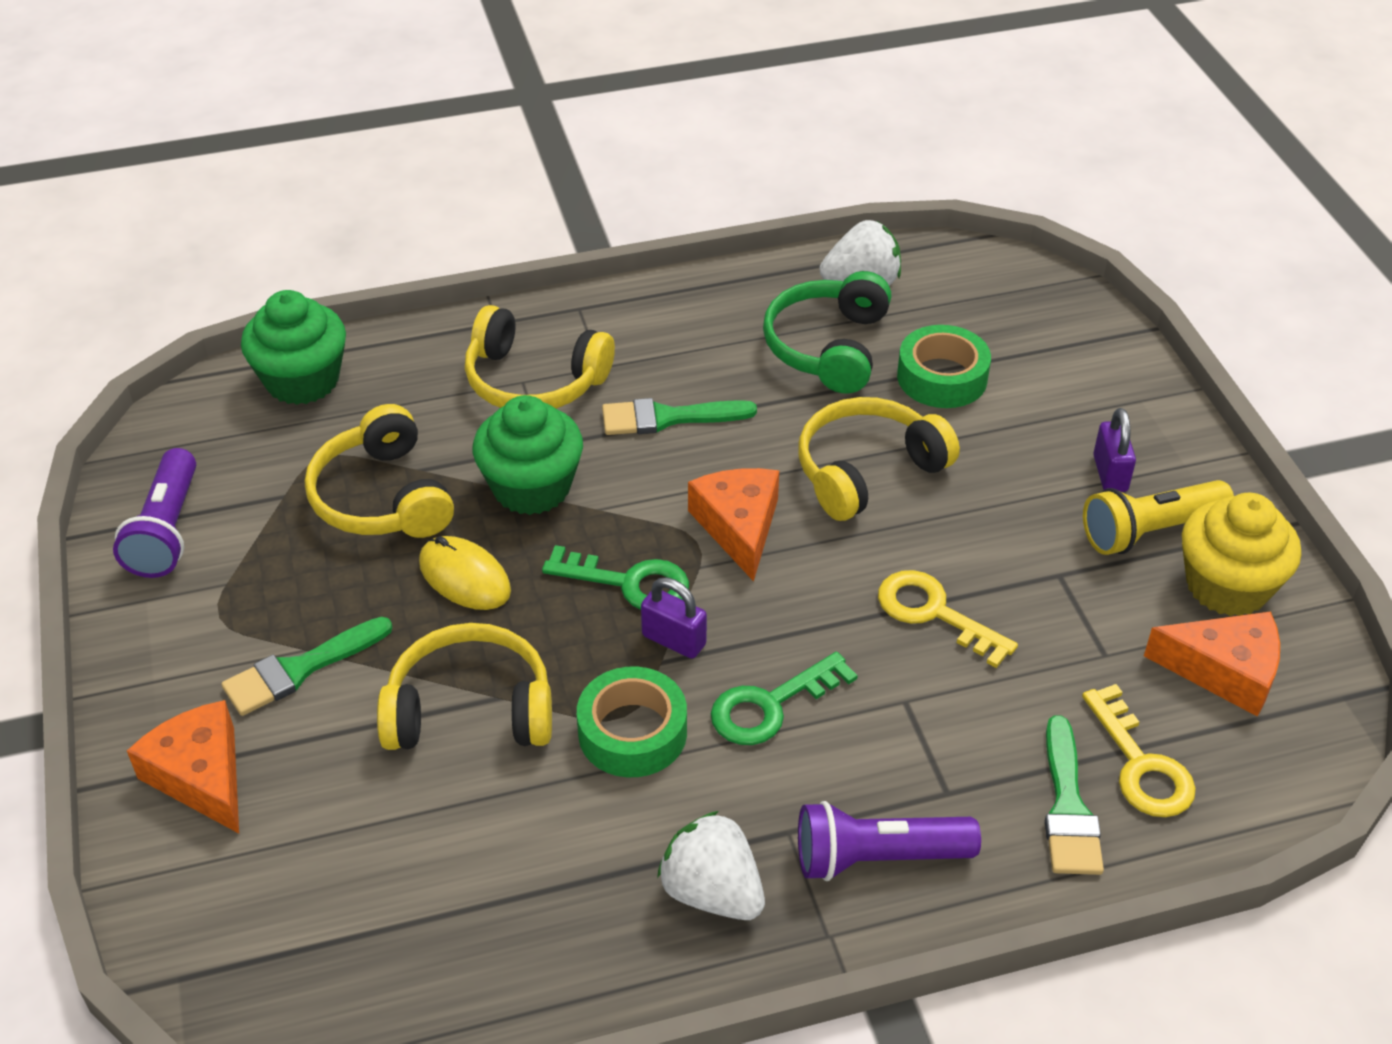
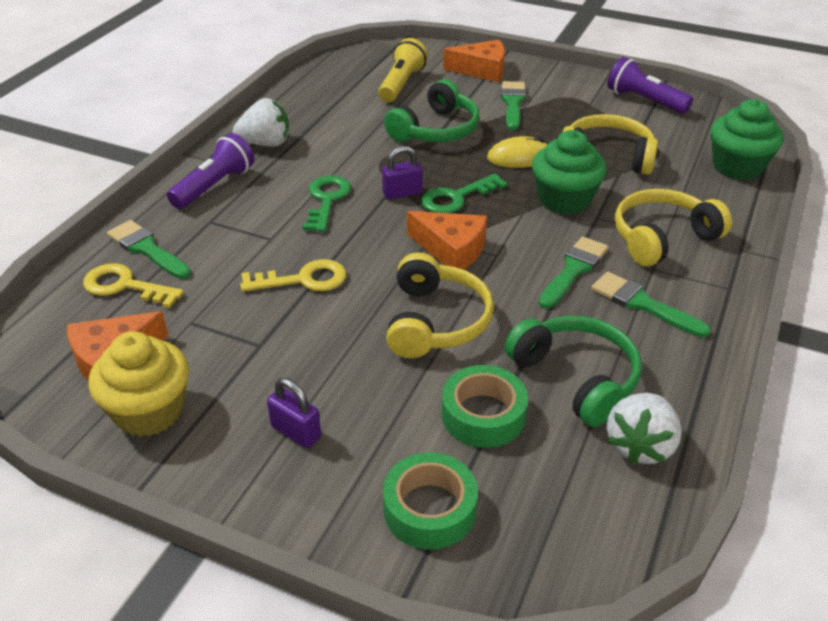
camera: 130 degrees right, 5 degrees down
yellow headphones [377,623,552,750] -> green headphones [384,79,479,142]
green tape [577,667,687,777] -> green tape moved to [383,453,478,550]
yellow flashlight [1083,480,1234,555] -> yellow flashlight moved to [378,38,428,102]
none -> green brush [591,272,711,338]

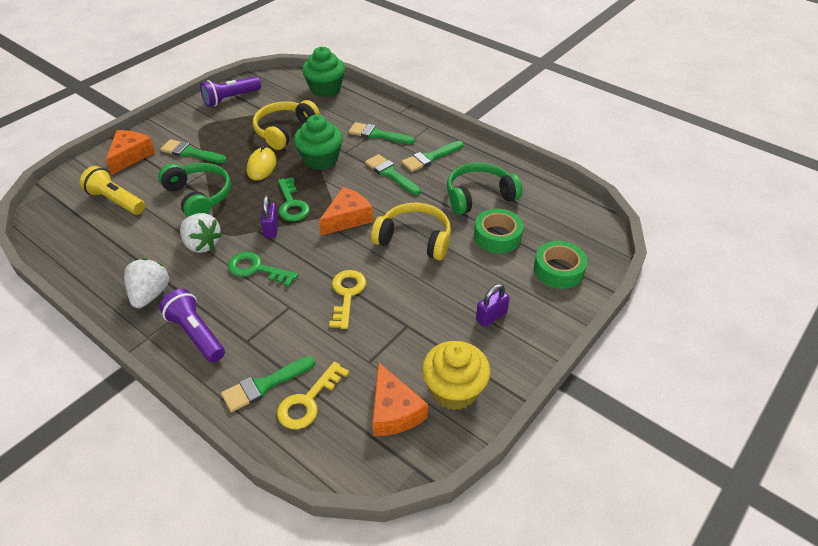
camera: 75 degrees left, 5 degrees up
white strawberry [607,393,682,465] -> white strawberry moved to [180,213,222,253]
yellow headphones [615,189,732,267] -> green brush [349,122,415,144]

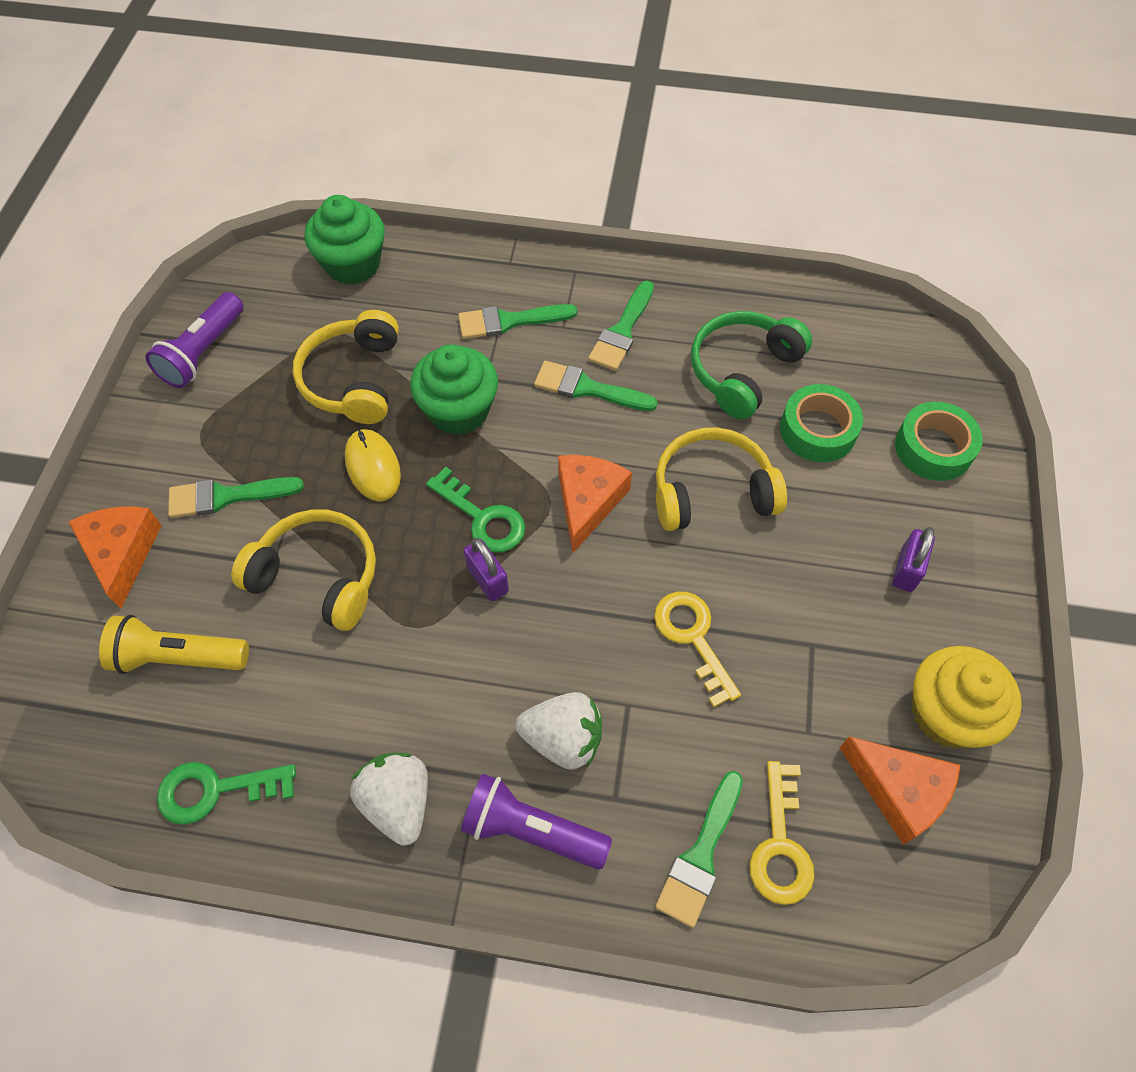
camera: 30 degrees left, 15 degrees up
green headphones [158,163,231,217] -> yellow headphones [231,509,376,631]
white strawberry [180,213,222,253] -> white strawberry moved to [516,692,602,770]
green key [228,252,298,287] -> green key moved to [157,762,296,825]

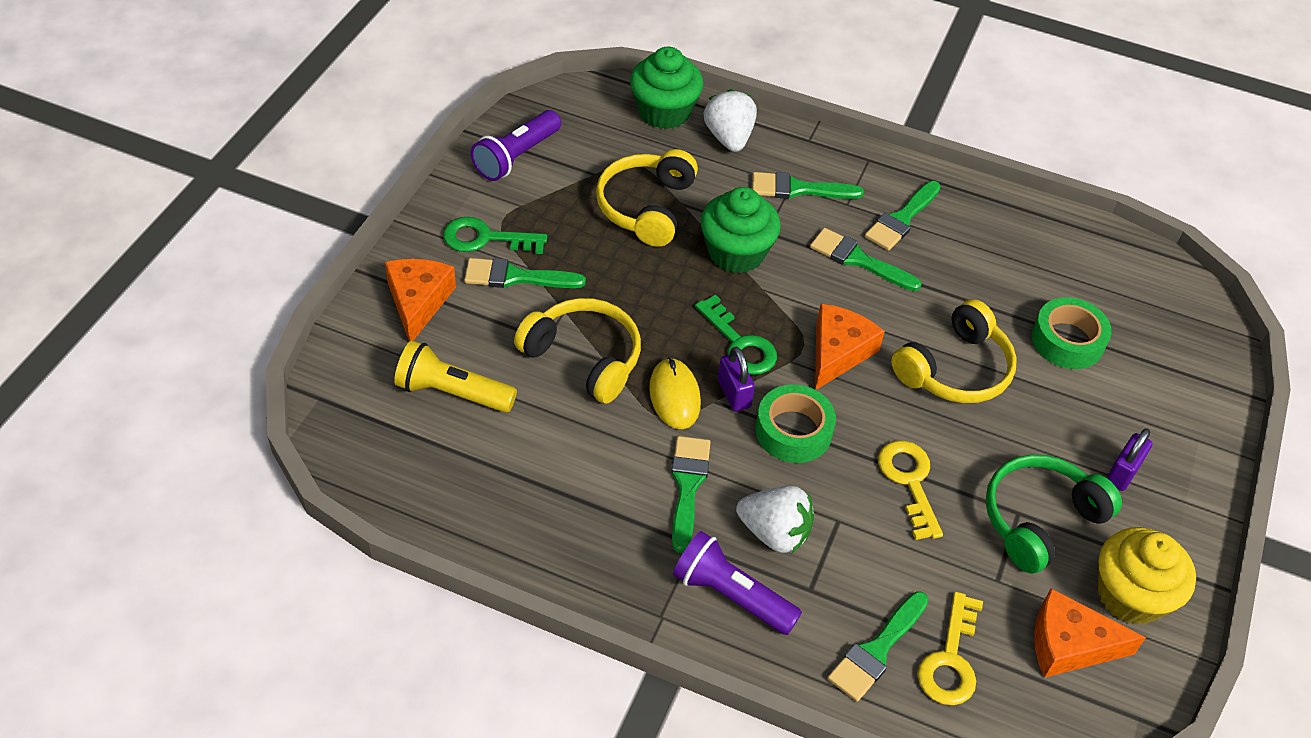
camera: 10 degrees right, 10 degrees down
green key [157,762,296,825] -> green key moved to [443,217,547,254]
yellow mouse [345,429,401,502] -> yellow mouse moved to [649,358,701,429]
white strawberry [350,753,428,846] -> white strawberry moved to [704,89,757,152]
yellow headphones [656,427,787,531] -> yellow headphones turned 135 degrees clockwise [891,299,1017,403]
green headphones [691,311,812,419] -> green headphones moved to [985,455,1122,573]
orange cheese [839,737,960,845] -> orange cheese turned 135 degrees clockwise [1034,588,1146,678]
green tape [895,402,983,481] -> green tape moved to [755,384,836,463]
none -> green brush [671,436,711,553]

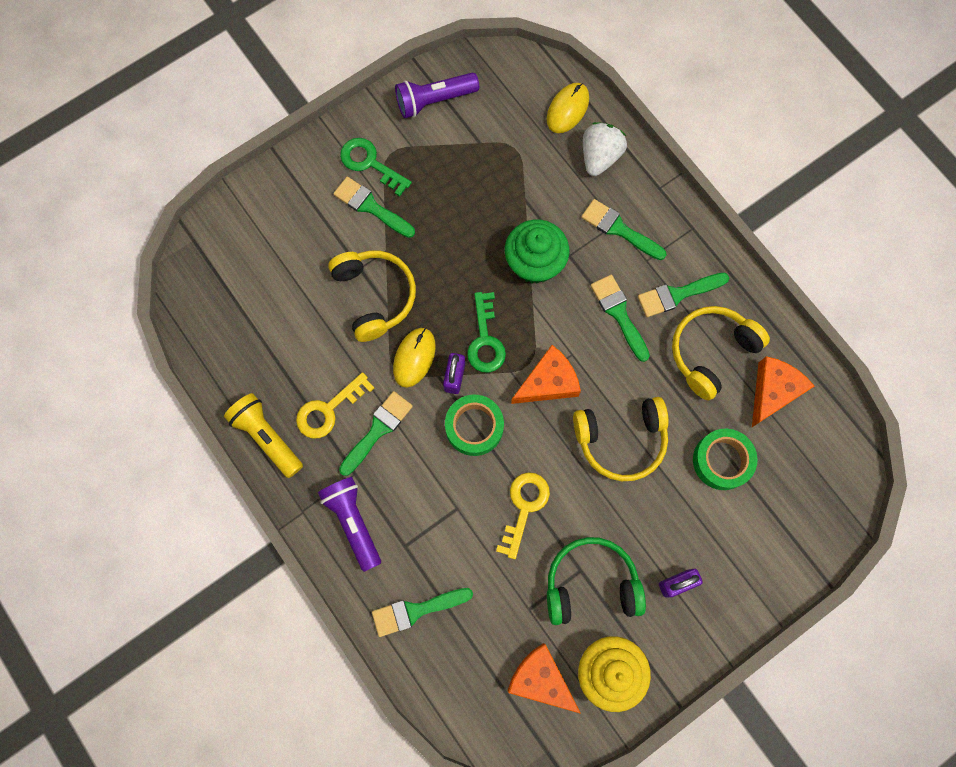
camera: 35 degrees right, 25 degrees up
orange cheese [385,259,456,342] -> orange cheese moved to [752,356,814,427]
yellow flashlight [394,340,517,413] -> yellow flashlight moved to [224,393,303,478]
yellow headphones [596,149,698,247] -> yellow headphones moved to [672,306,770,401]
green cupcake [630,47,703,129] -> yellow mouse [546,83,589,133]
white strawberry [736,486,814,553] -> none
yellow key [917,592,983,705] -> yellow key moved to [296,372,374,439]

